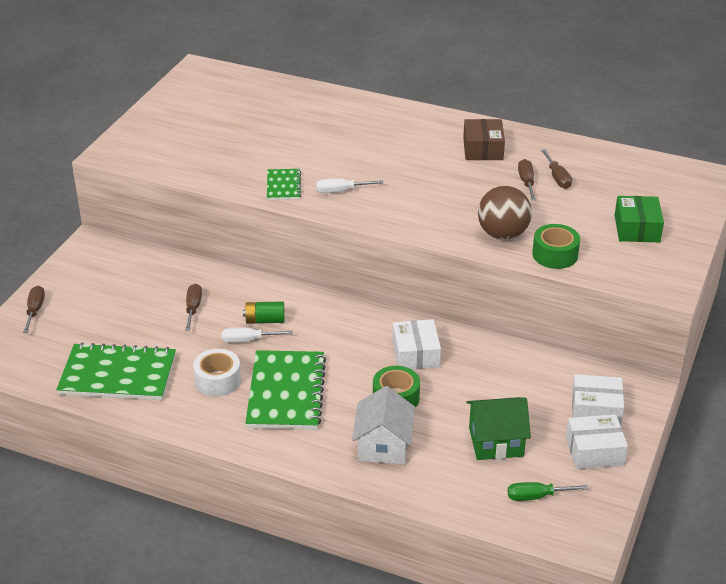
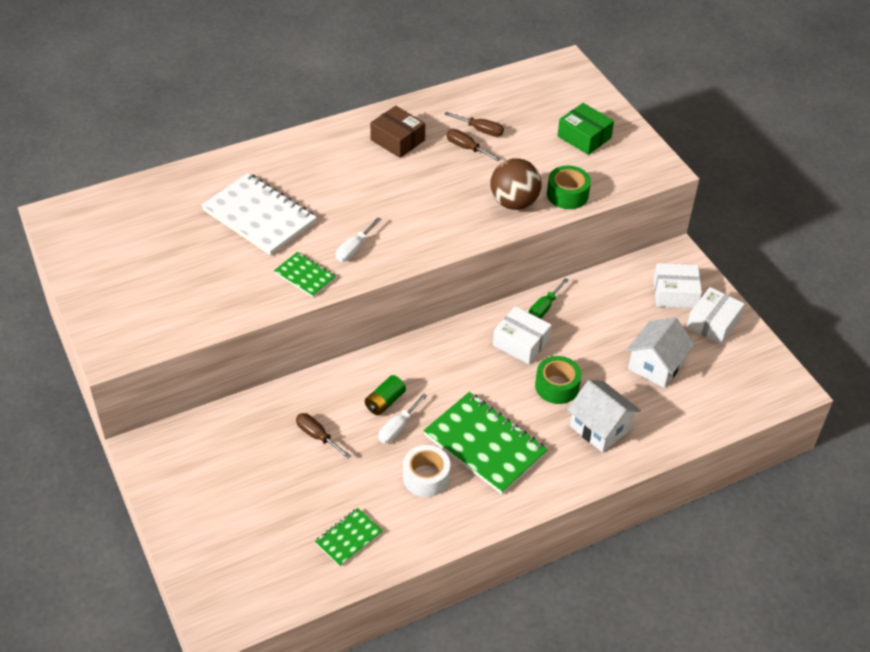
camera: 50 degrees left, 10 degrees up
brown screwdriver [23,286,45,333] -> none
green notebook [56,342,176,400] -> green notebook [315,508,383,566], size x0.51
green house [467,397,531,460] -> white house [626,317,695,388]
green screwdriver [507,482,588,501] -> green screwdriver moved to [529,278,569,319]
white box [572,374,624,426] -> white box turned 45 degrees clockwise [653,263,702,308]
none -> white notebook [201,173,317,255]

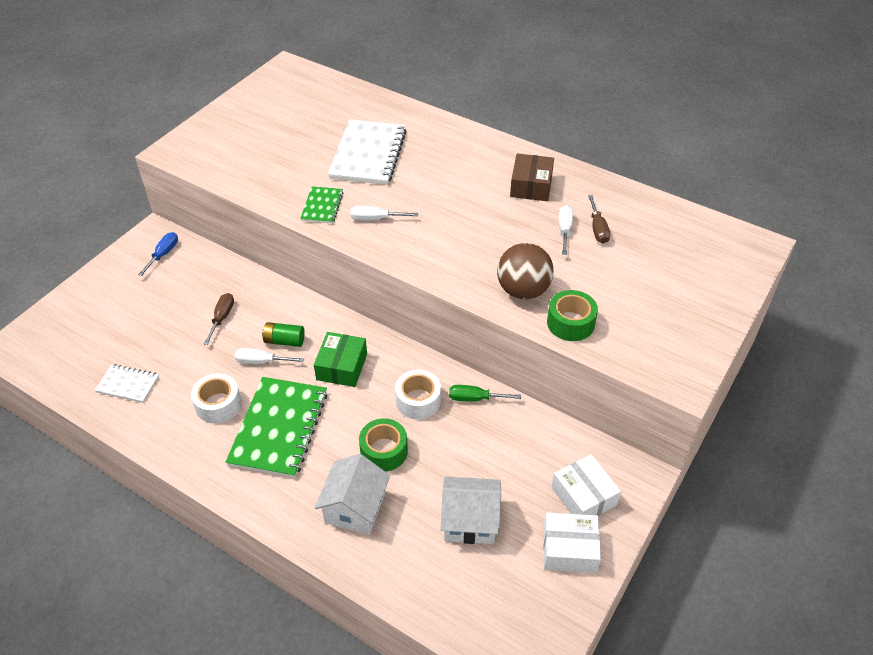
camera: 60 degrees right, 0 degrees up
green notebook [315,508,383,566] -> white notebook [95,364,159,403]
brown screwdriver [446,129,501,161] -> white screwdriver [559,205,573,255]
white box [493,306,552,364] -> white tape [395,369,441,419]
green box [558,103,614,155] -> green box moved to [314,332,367,387]
none -> blue screwdriver [138,232,178,276]

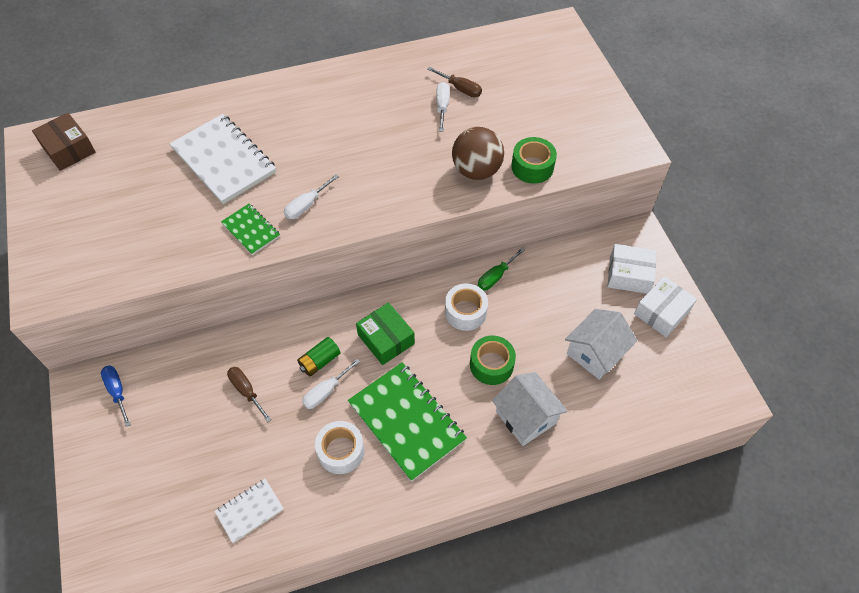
camera: 50 degrees left, 10 degrees up
brown box [510,153,554,201] -> brown box moved to [32,113,96,171]
white screwdriver [559,205,573,255] -> white screwdriver turned 45 degrees clockwise [436,82,450,131]

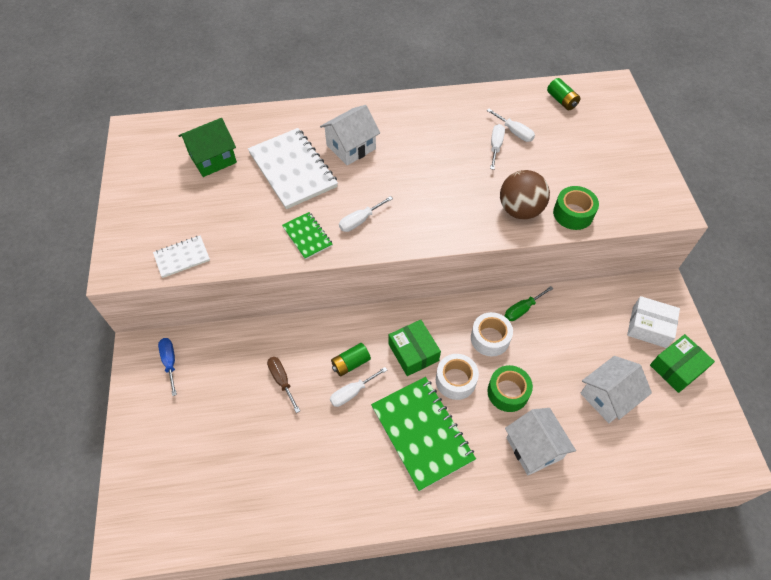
camera: 10 degrees right, 0 degrees up
brown box [32,113,96,171] -> none
white notebook [215,479,284,543] -> white notebook moved to [153,235,210,278]
white tape [315,421,364,474] -> white tape moved to [436,354,479,400]
brown screwdriver [428,67,482,97] -> white screwdriver [487,109,535,142]
white box [634,276,697,337] -> green box [650,334,715,393]
none -> green house [178,118,237,177]
none -> white house [320,105,380,165]
none -> green battery [547,78,580,110]

